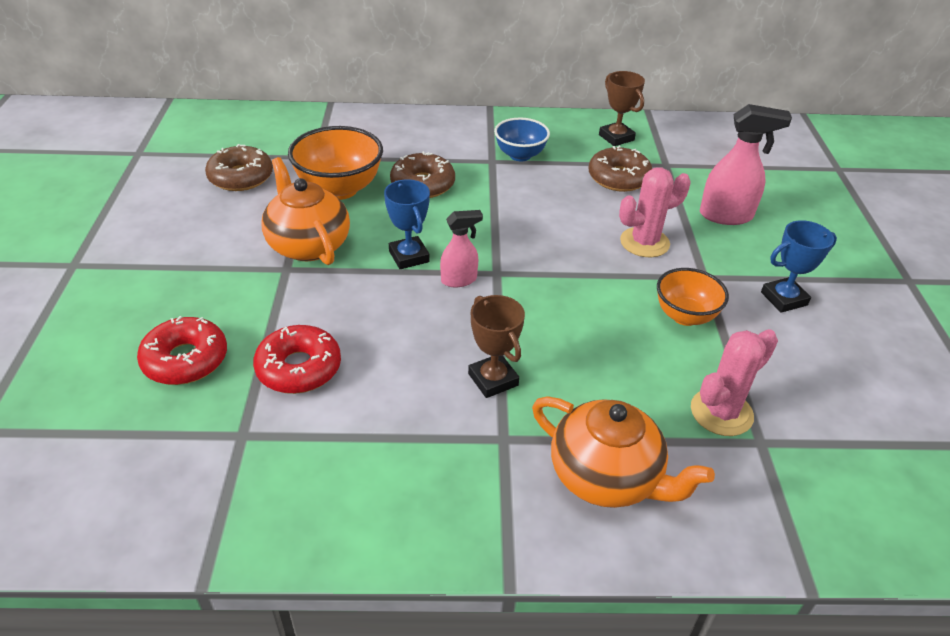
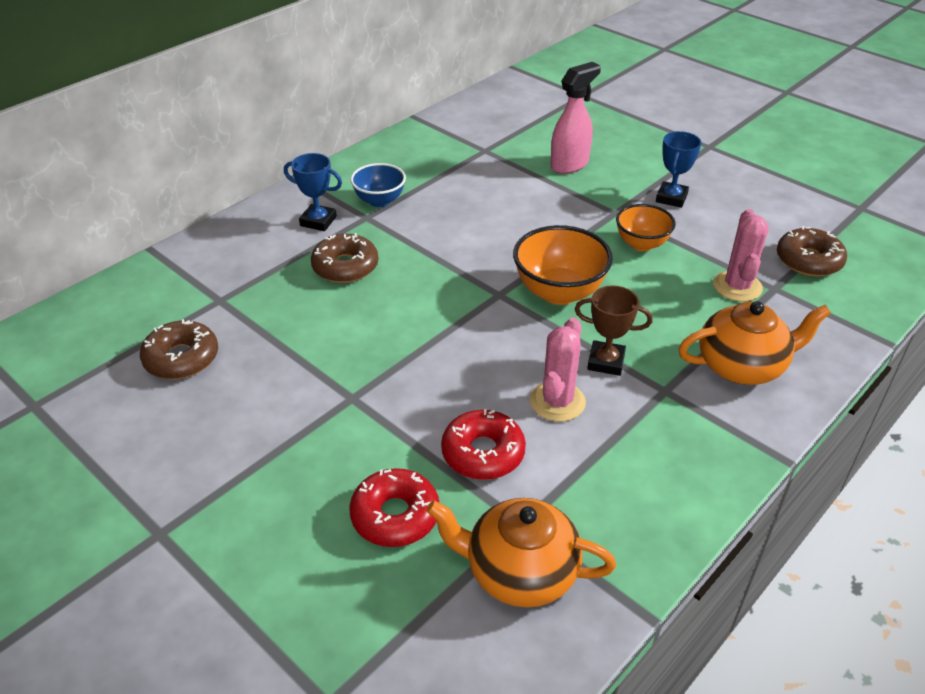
camera: 45 degrees left, 0 degrees up
orange teapot [262,157,350,265] -> orange teapot moved to [426,498,616,607]
orange bowl [288,126,383,200] -> orange bowl moved to [513,225,613,305]
blue trophy [384,179,430,269] -> blue trophy moved to [284,153,342,231]
pink spray bottle [440,210,483,287] -> none
brown donut [588,146,652,192] -> brown donut moved to [777,226,847,277]
brown trophy [599,71,645,146] -> none
pink cactus [619,167,691,257] -> pink cactus moved to [530,317,586,422]

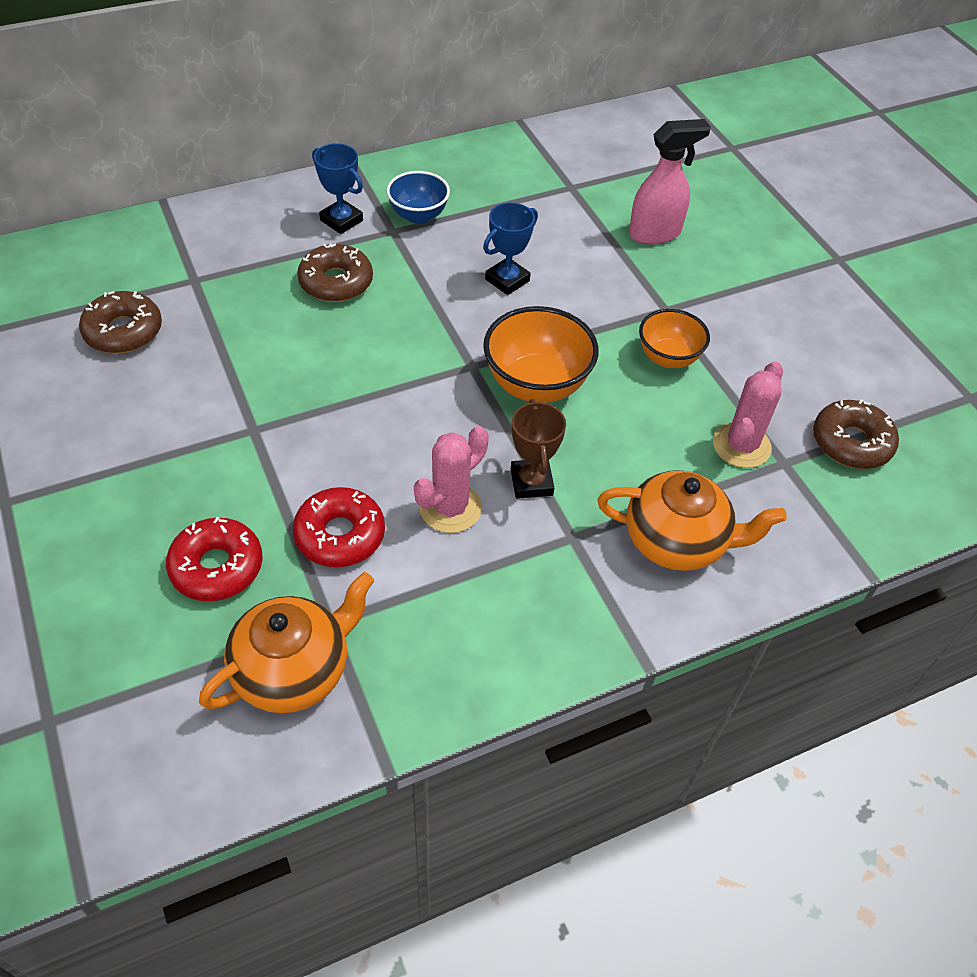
camera: 20 degrees right, 10 degrees up
orange teapot [426,498,616,607] -> orange teapot turned 105 degrees clockwise [199,572,374,713]
brown trophy [575,285,653,376] -> brown trophy turned 45 degrees clockwise [511,399,566,499]
blue trophy [656,131,702,208] -> blue trophy moved to [483,202,538,295]

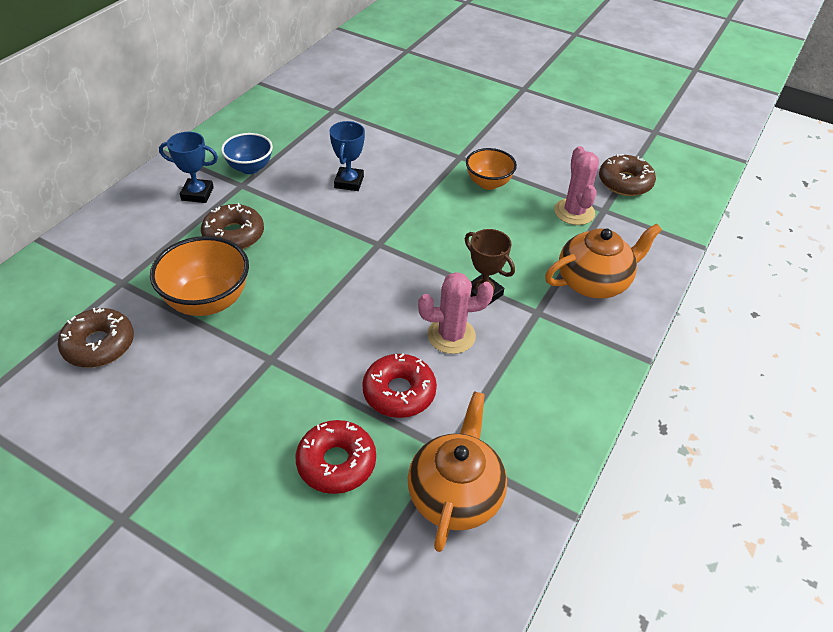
camera: 35 degrees left, 5 degrees down
pink cactus [414,426,489,533] -> pink cactus turned 75 degrees clockwise [418,272,494,354]
orange bowl [483,306,599,403] -> orange bowl moved to [150,236,249,316]
pink spray bottle [629,119,711,245] -> none

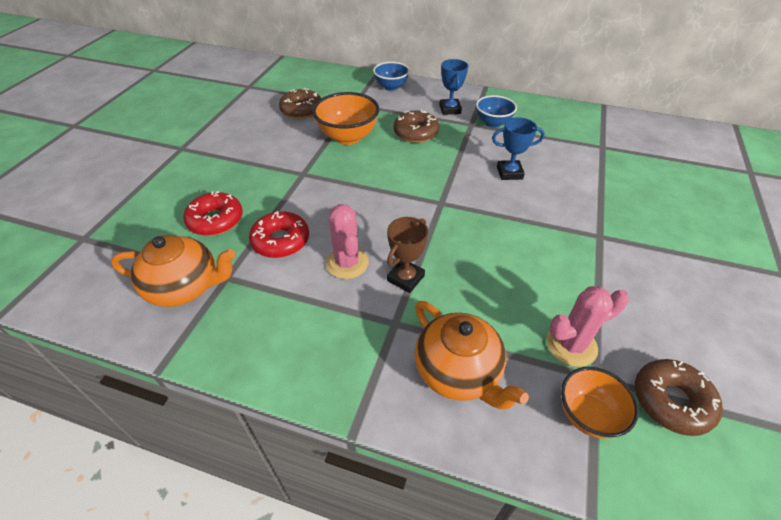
camera: 80 degrees right, 0 degrees up
orange bowl [466,148,517,190] -> orange bowl moved to [561,367,639,439]
none -> blue bowl [373,62,410,91]

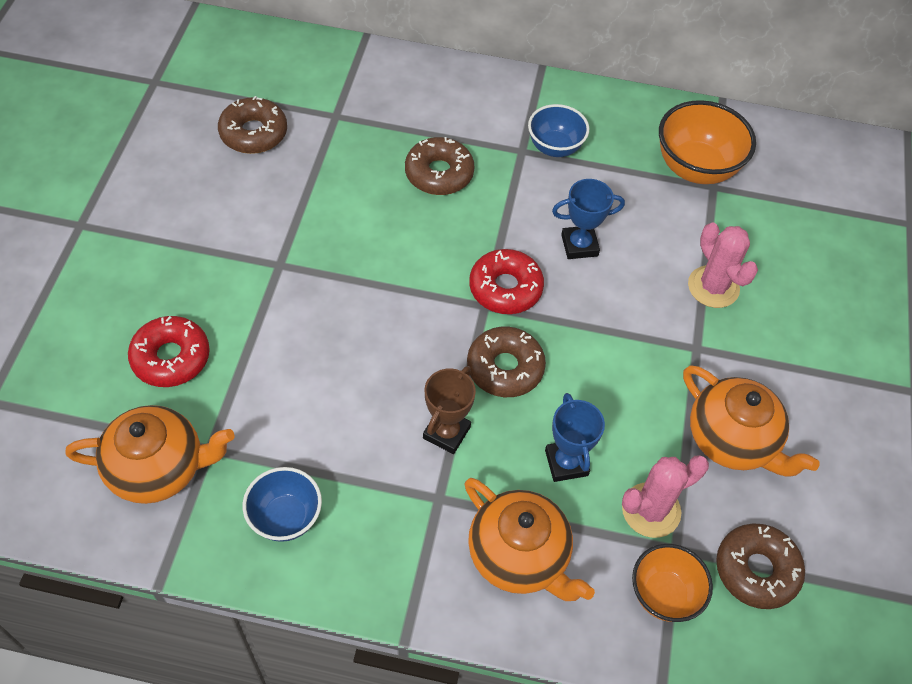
camera: 10 degrees left, 10 degrees up
red donut [249,211,309,258] -> red donut moved to [469,249,544,314]
orange bowl [312,92,379,145] -> orange bowl moved to [659,100,756,184]
pink cactus [326,204,369,279] -> pink cactus moved to [688,222,758,308]
blue bowl [373,62,410,91] -> blue bowl moved to [243,467,322,542]
blue trophy [440,59,468,115] -> blue trophy moved to [545,393,605,482]
none -> brown donut [467,327,546,397]
none -> orange teapot [683,365,820,476]

